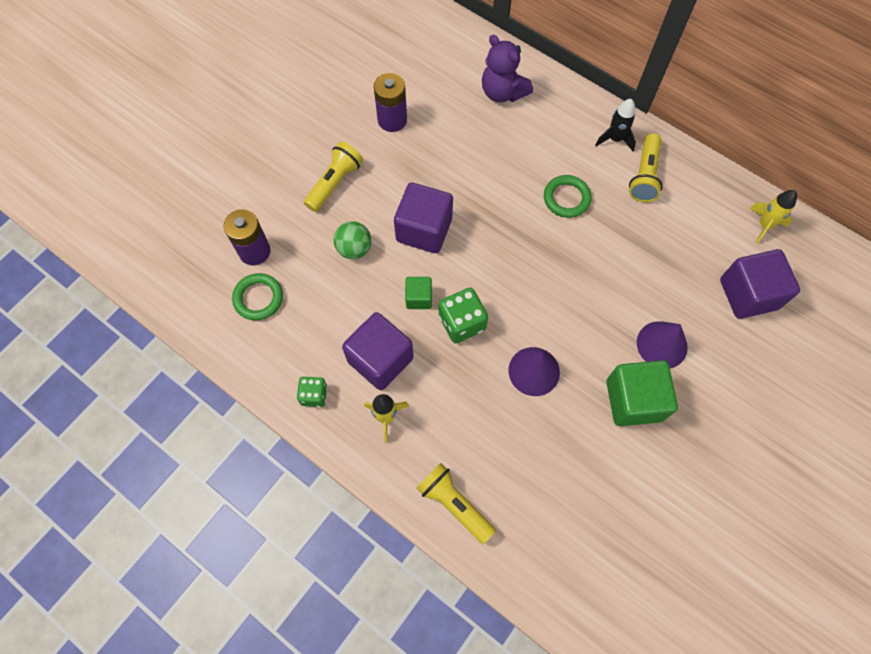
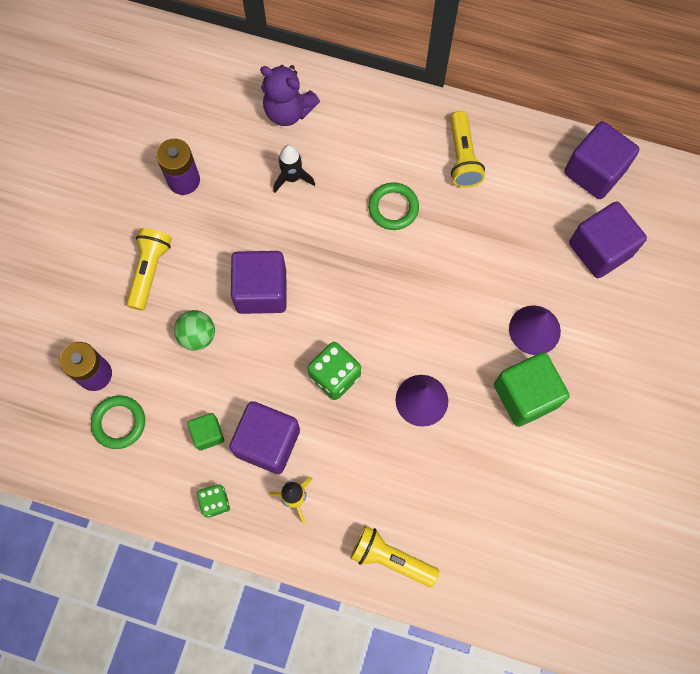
camera: 20 degrees left, 5 degrees up
green cube [405,277,432,309] -> green cube moved to [187,413,224,451]
black rocket [595,99,636,151] -> black rocket moved to [273,145,315,193]
yellow rocket [749,190,797,243] -> purple cube [564,121,639,199]

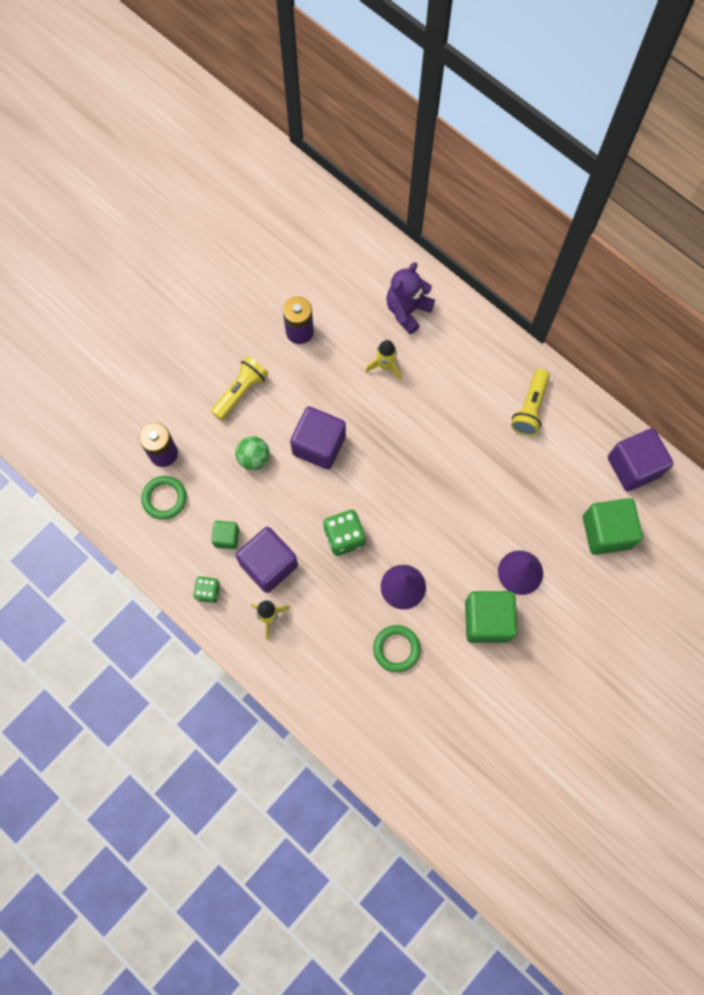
camera: 25 degrees right, 0 degrees up
purple teddy bear [260,65,320,126] -> purple teddy bear turned 75 degrees clockwise [386,262,435,334]
black rocket [273,145,315,193] -> yellow rocket [365,340,401,380]
yellow flashlight [351,526,440,587] -> none
green ring [368,182,419,230] -> green ring moved to [373,625,421,673]
purple cube [569,201,647,278] -> green cube [583,498,643,555]

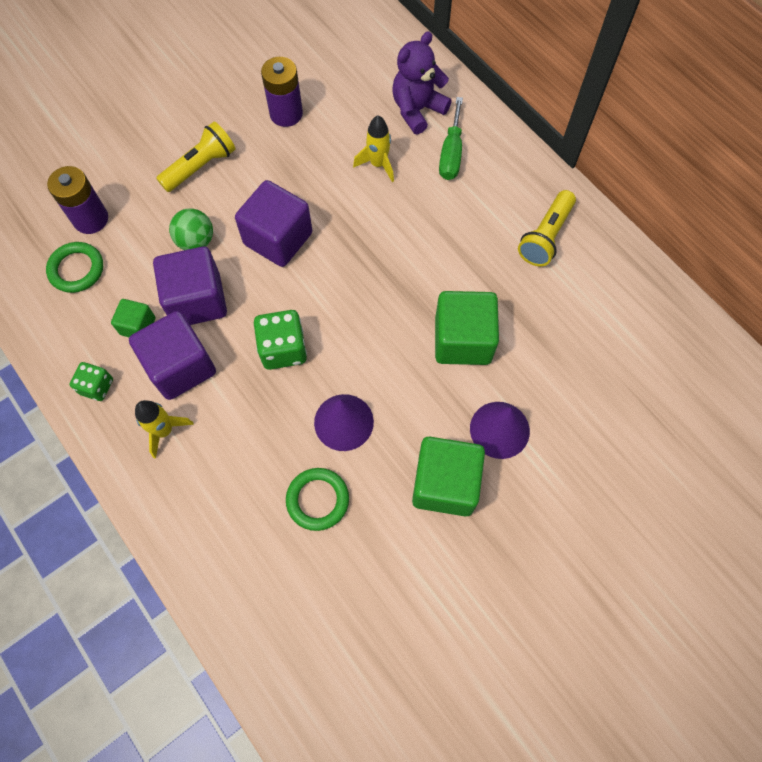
camera: 10 degrees right, 5 degrees down
green cube [583,498,643,555] -> green cube moved to [435,291,499,365]
purple cube [608,428,673,491] -> purple cube moved to [153,246,227,325]
none -> green screwdriver [439,97,463,180]

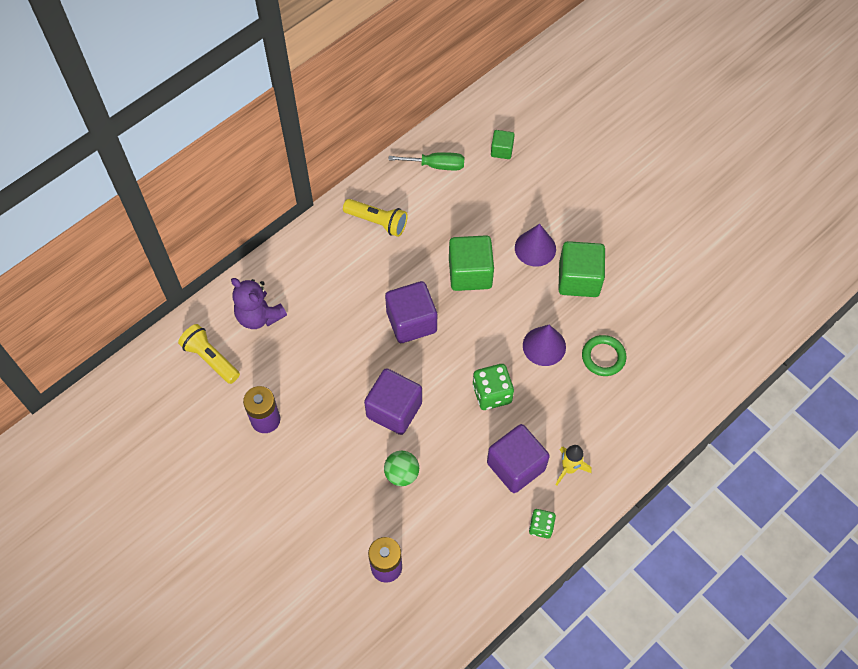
camera: 95 degrees left, 5 degrees down
green ring [46,242,103,293] -> none
green cube [111,299,155,337] -> green cube moved to [491,130,515,159]
purple cube [153,246,227,325] -> purple cube moved to [385,281,437,343]
yellow flashlight [156,122,235,192] -> yellow flashlight moved to [178,324,240,384]
yellow rocket [353,115,394,182] -> none
green screwdriver [439,97,463,180] -> green screwdriver moved to [388,152,464,170]

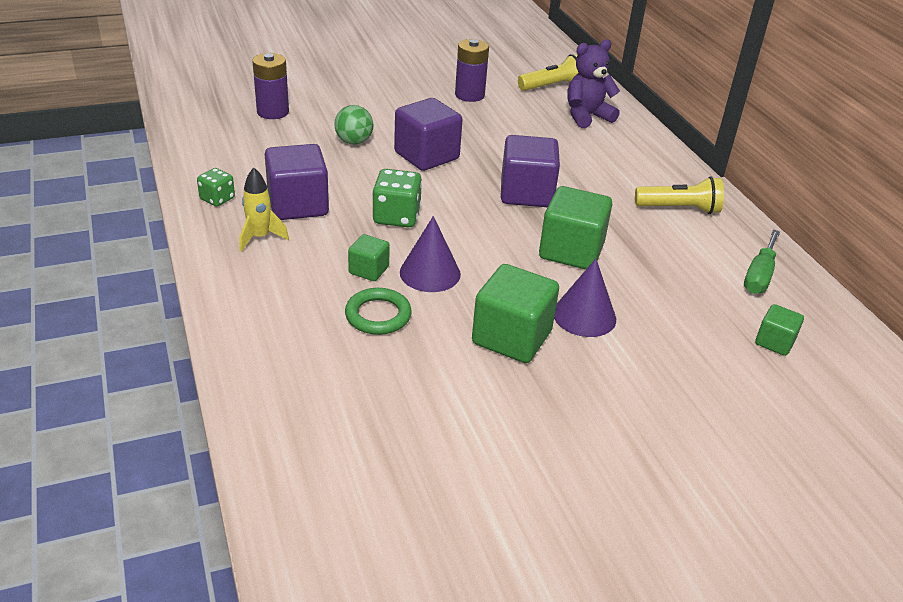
camera: 110 degrees right, 25 degrees down
yellow flashlight [343,199,408,237] -> yellow flashlight turned 135 degrees counterclockwise [635,177,724,214]
none -> green cube [348,234,390,281]

